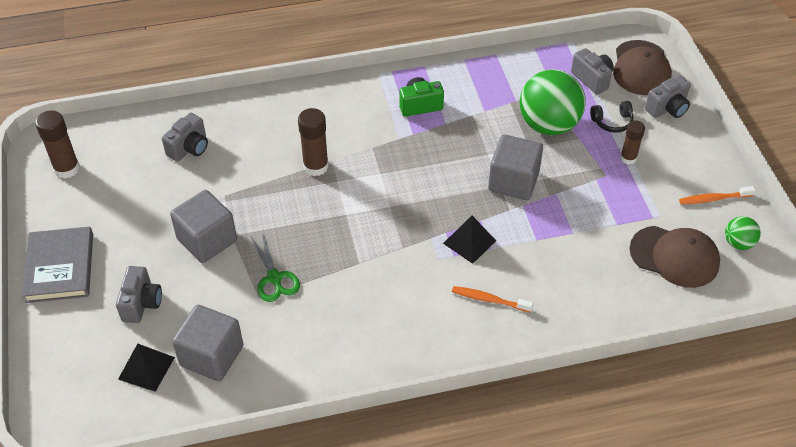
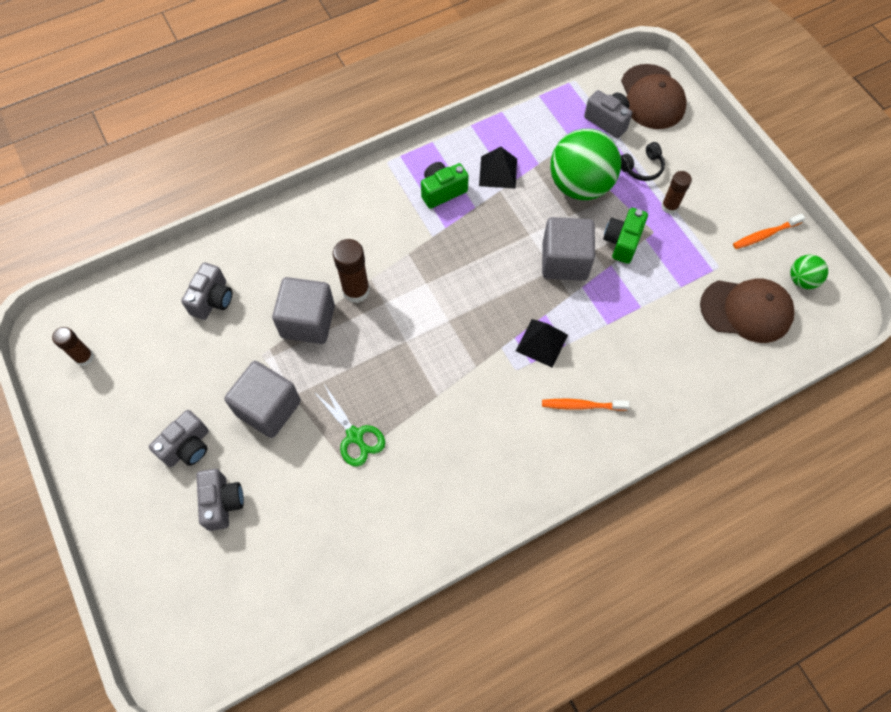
camera: 15 degrees left, 15 degrees up
grey book [22,226,93,303] -> none
brown glue stick [35,110,80,178] -> brown glue stick [52,327,94,366], size x0.66
black pyramid [118,344,175,392] -> black pyramid moved to [479,147,517,189]
grey cube [172,305,243,381] -> grey cube moved to [272,277,335,344]
grey camera [645,76,690,118] -> grey camera moved to [149,410,209,467]
none -> green camera [603,208,648,264]

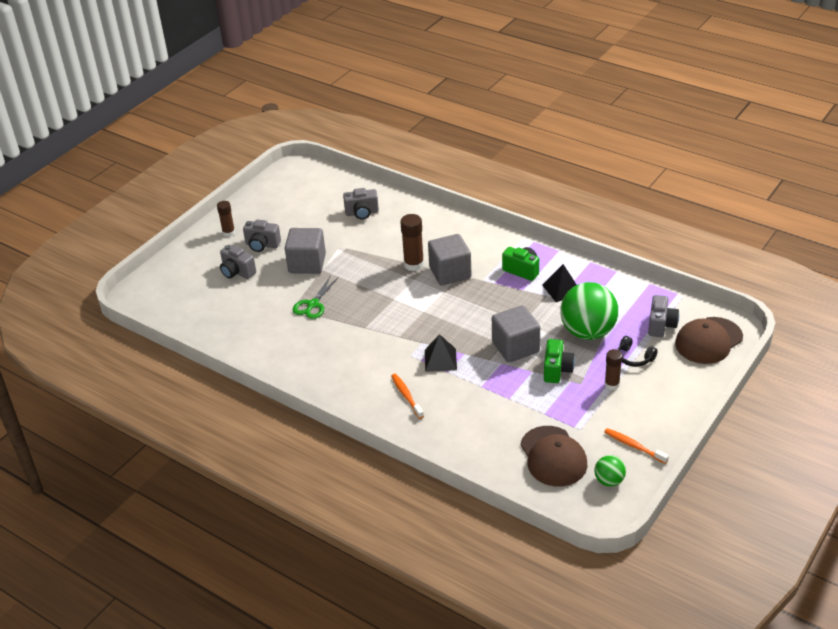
camera: 65 degrees right, 25 degrees down
brown glue stick [52,327,94,366] -> brown glue stick moved to [217,201,235,237]
grey camera [197,469,244,531] -> grey camera turned 75 degrees clockwise [220,245,256,279]
grey cube [272,277,335,344] -> grey cube moved to [428,234,472,285]
green camera [603,208,648,264] -> green camera turned 105 degrees clockwise [544,339,575,383]

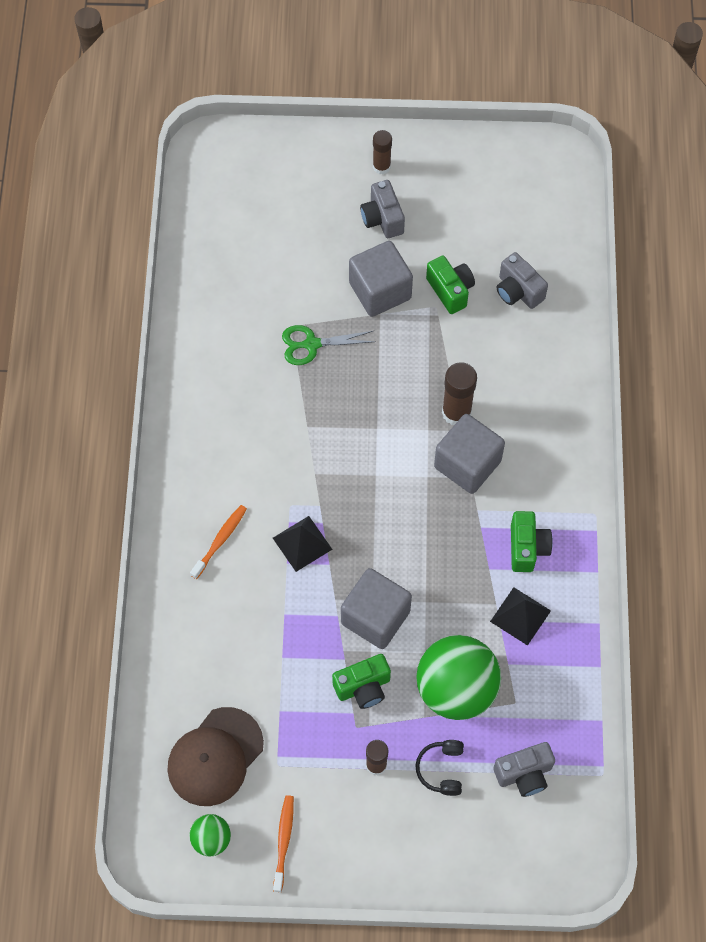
camera: 55 degrees right, 25 degrees up
grey camera [220,245,256,279] -> none
brown cap [675,317,743,364] -> none
none -> green camera [426,256,475,314]

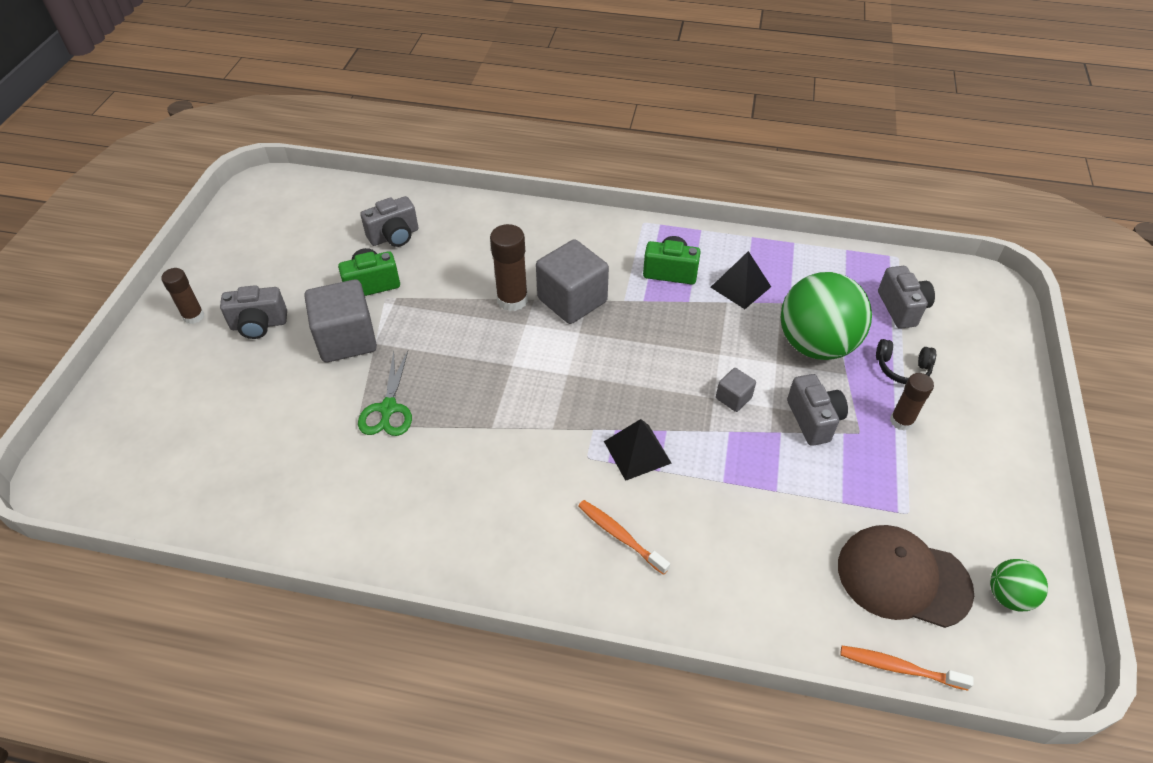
camera: 80 degrees left, 15 degrees down
brown cap [168,707,264,806] -> brown cap turned 150 degrees clockwise [838,525,974,628]
orange toothbrush [273,795,294,892] -> orange toothbrush moved to [840,646,973,690]
green camera [332,654,391,709] -> grey camera [787,374,848,446]
grey cube [341,568,412,649] -> grey cube [716,368,756,412], size x0.48

